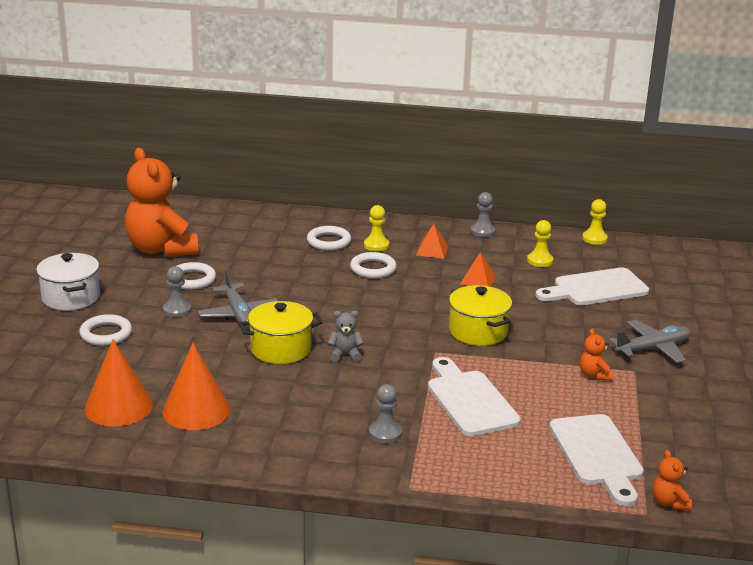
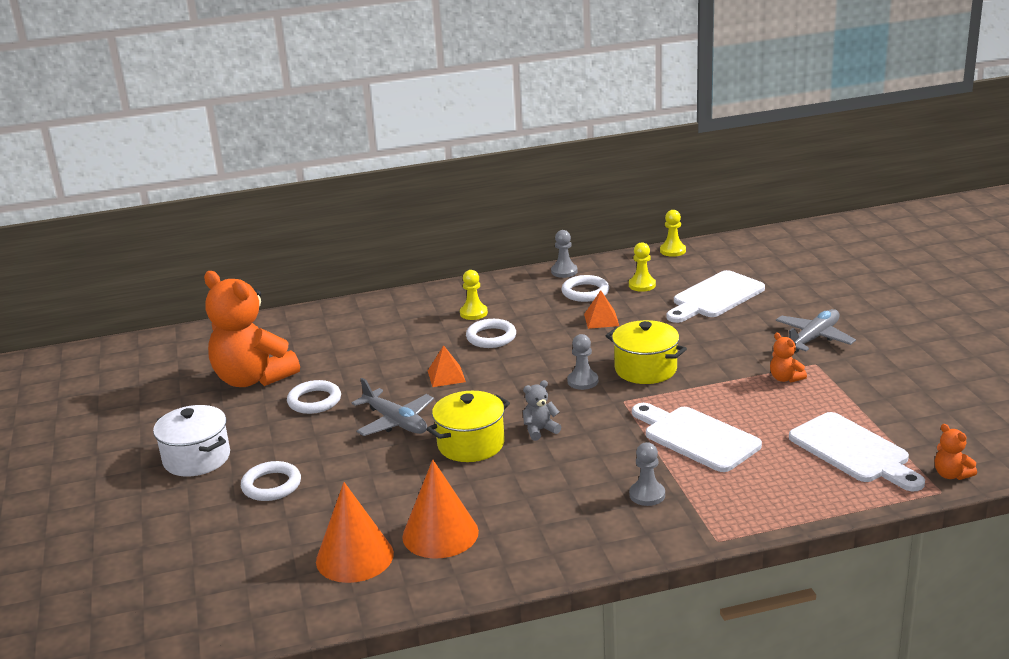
camera: 20 degrees left, 0 degrees up
grey pawn [163,266,192,317] -> grey pawn moved to [567,334,598,390]
white ring [307,226,351,251] -> white ring moved to [561,275,609,302]
orange pyramid [416,224,448,259] -> orange pyramid moved to [428,345,466,387]

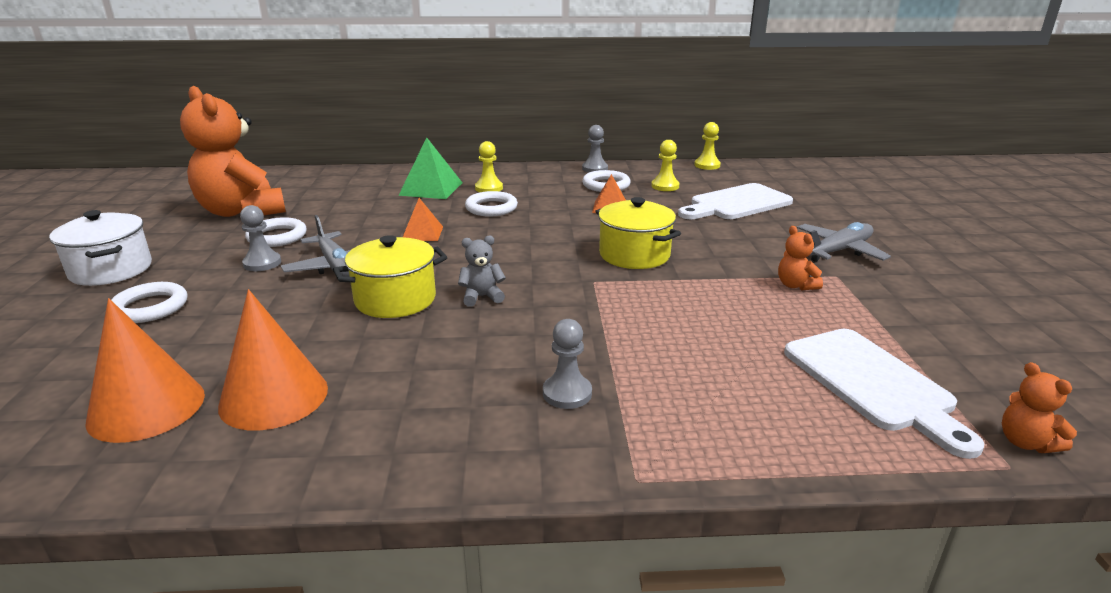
camera: 10 degrees right, 0 degrees up
grey pawn [567,334,598,390] -> grey pawn moved to [240,205,281,271]
white cutting board [632,403,762,472] -> none
none -> green pyramid [398,137,462,199]

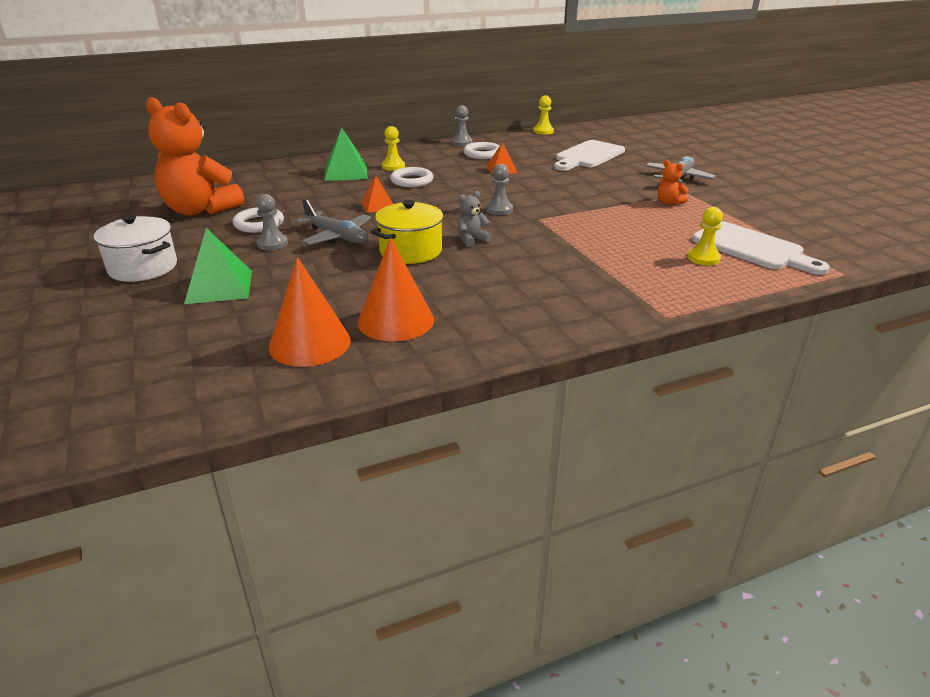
camera: 20 degrees left, 5 degrees up
white ring [111,282,188,323] -> green pyramid [184,228,252,304]
grey pawn [543,319,592,409] -> grey pawn moved to [486,164,513,215]
yellow pot [595,197,681,269] -> none
yellow pawn [651,140,680,191] -> yellow pawn moved to [688,207,723,265]
orange teddy bear [1002,362,1077,453] -> none

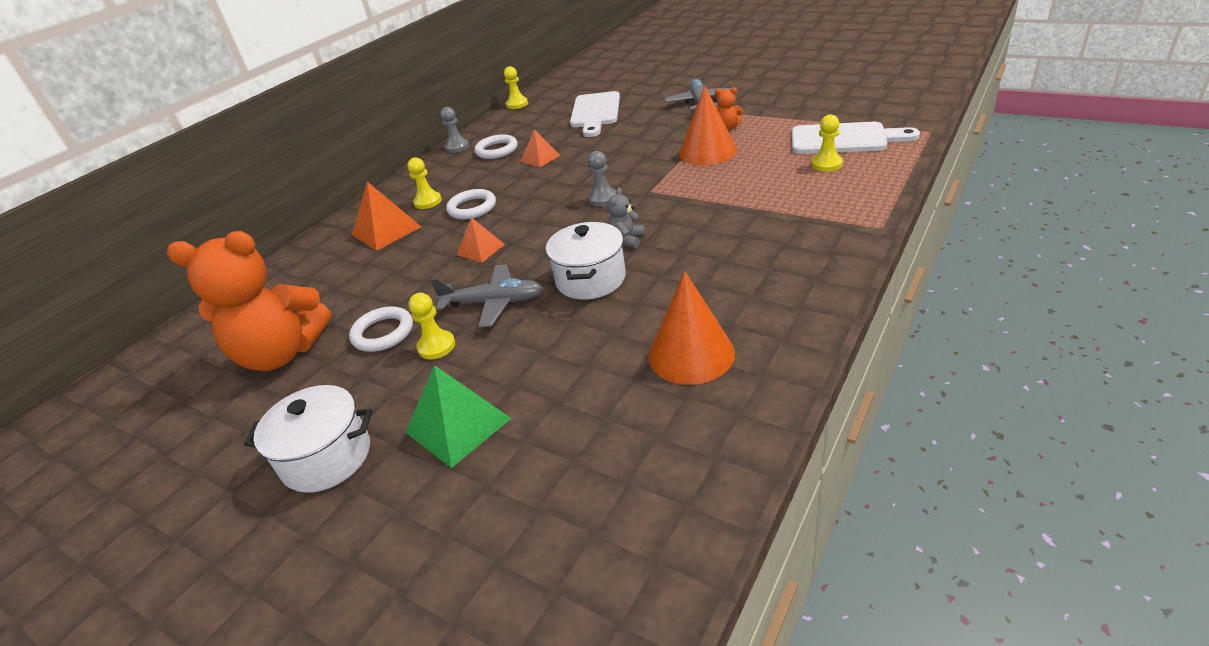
camera: 30 degrees left, 5 degrees up
grey pawn [256,194,288,250] -> yellow pawn [409,293,455,359]
orange cone [269,257,351,367] -> orange cone moved to [679,85,737,165]
green pyramid [324,128,368,181] -> orange pyramid [352,182,421,251]
yellow pot [371,200,446,264] -> white pot [546,222,626,300]

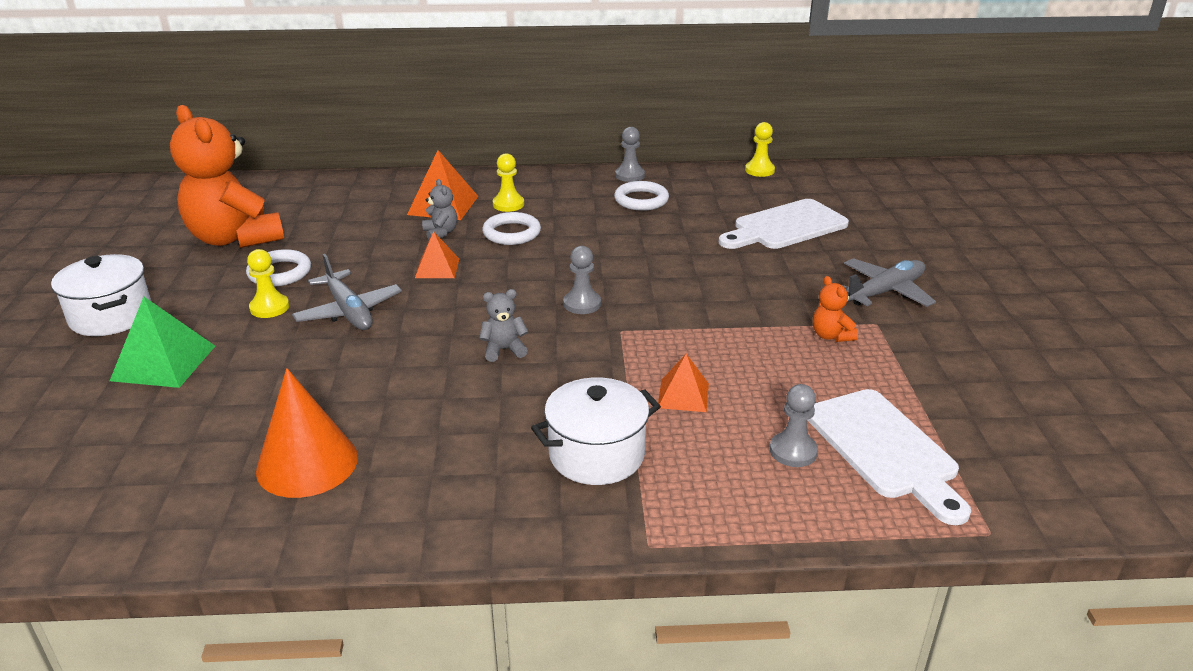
camera: 50 degrees right, 5 degrees down
orange pyramid [520,130,560,167] -> orange pyramid moved to [658,354,709,412]
white pot [546,222,626,300] -> white pot moved to [531,377,661,485]
orange cone [679,85,737,165] -> none
yellow pawn [811,114,843,172] -> grey pawn [770,384,818,467]
none -> grey teddy bear [422,179,457,240]

